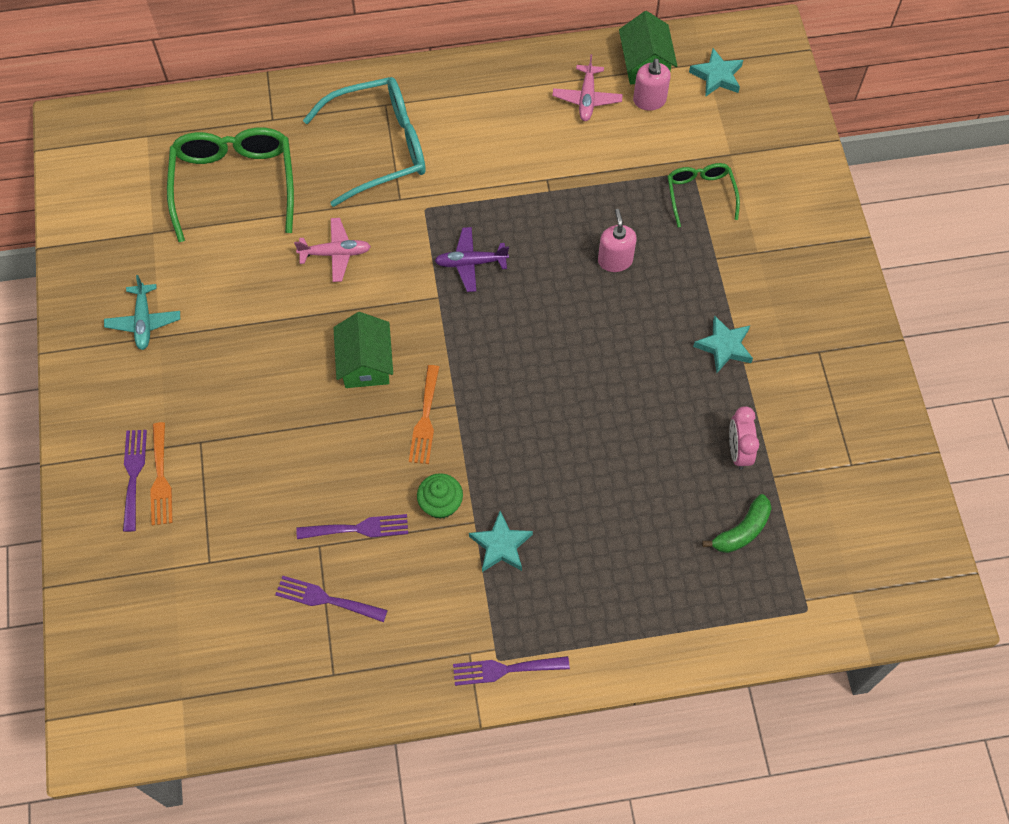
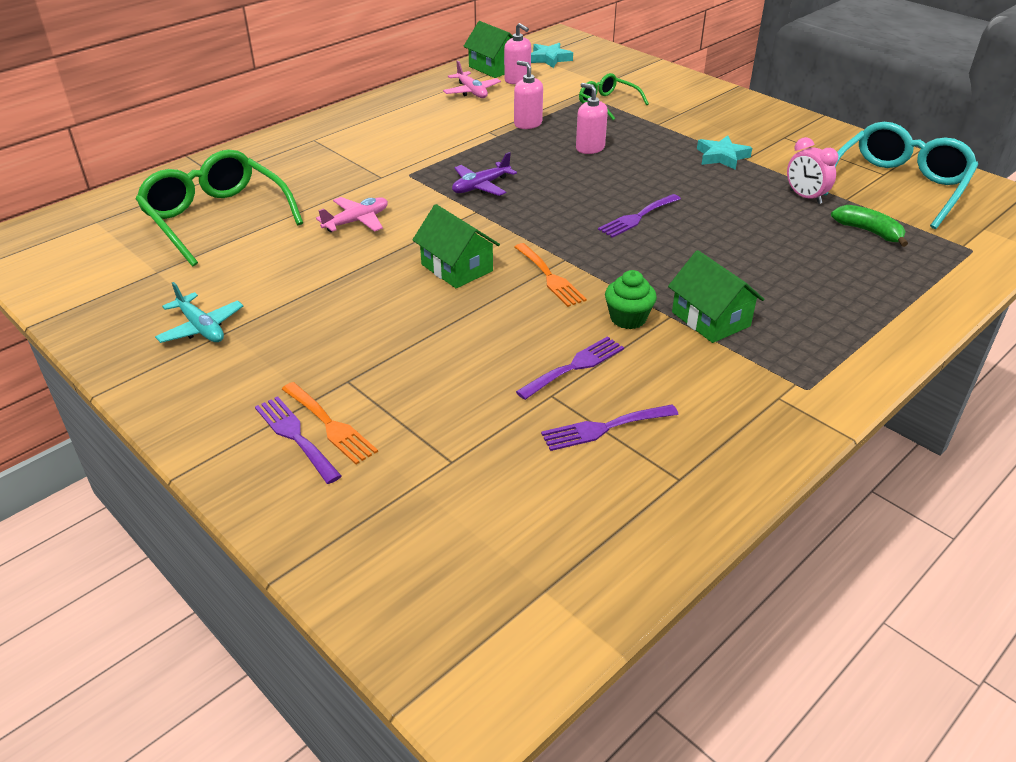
camera: 35 degrees left, 25 degrees down
turquoise glasses [303,77,426,207] -> turquoise glasses moved to [823,122,978,229]
purple fork [453,656,570,686] -> purple fork moved to [598,194,681,238]
turquoise star [469,511,533,572] -> green house [668,250,764,343]
green banana [702,494,771,553] -> green banana turned 60 degrees counterclockwise [831,205,908,247]
none -> pink soap dispenser [514,61,543,129]

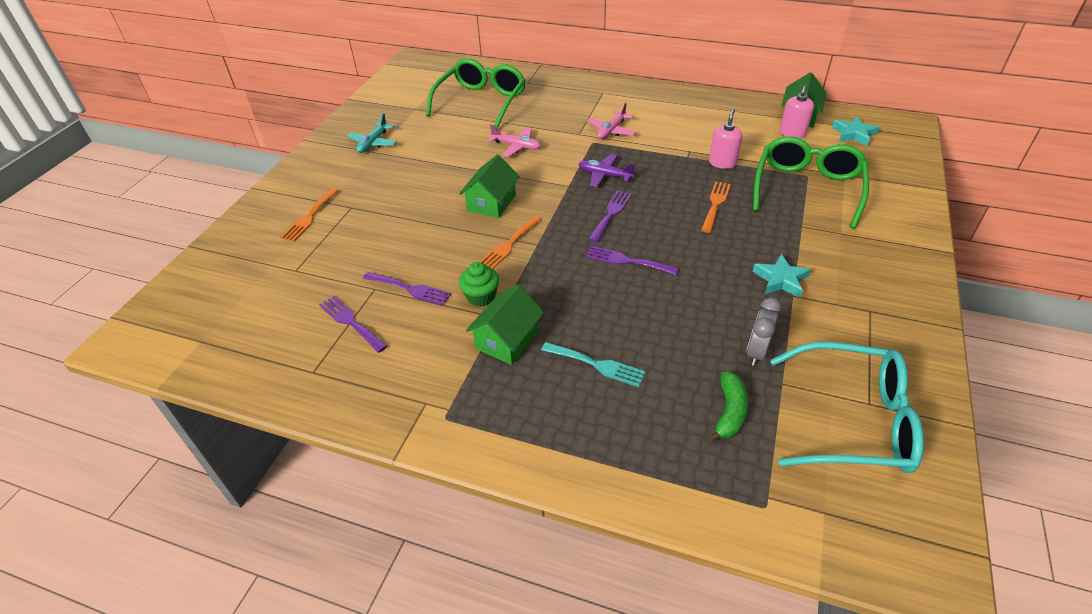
camera: 65 degrees right, 5 degrees up
purple fork [255,396,342,484] -> purple fork moved to [589,190,632,242]
pink plane [443,60,501,98] -> pink plane moved to [587,102,637,139]
pink soap dispenser [576,83,608,154] -> orange fork [701,181,731,233]
green glasses [579,73,649,120] -> green glasses [753,136,869,229], size x1.82
pink clock [787,137,838,204] -> grey clock [747,297,782,366]
none -> turquoise fork [541,342,646,387]

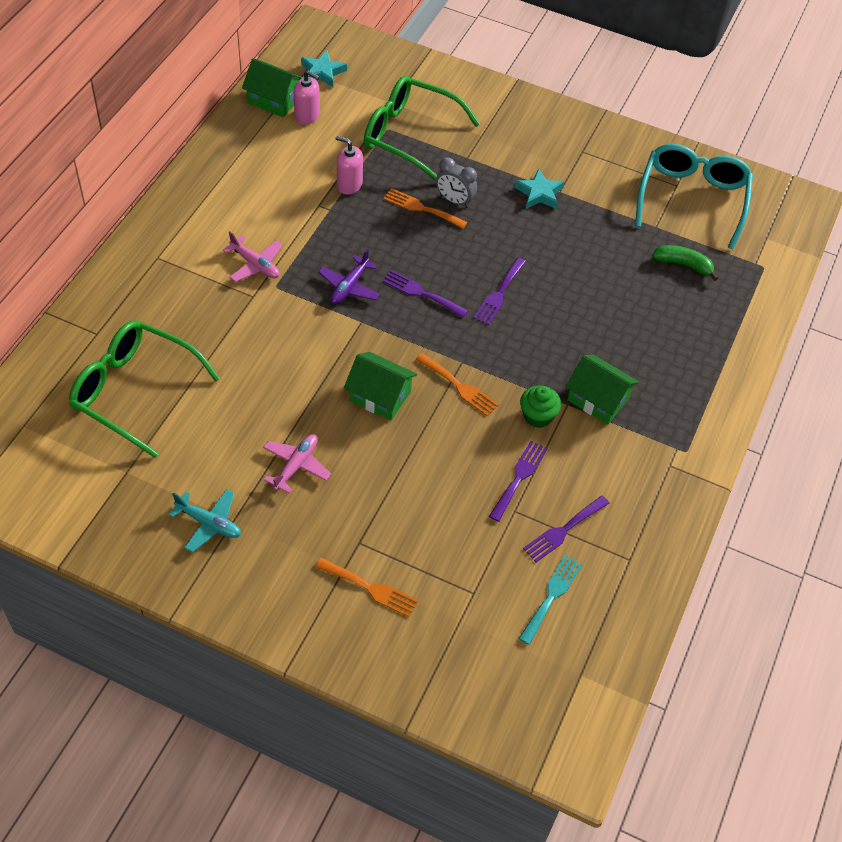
camera: 90 degrees left, 10 degrees up
pink plane [488,124,541,157] -> pink plane moved to [263,434,331,493]
turquoise fork [541,342,646,387] -> turquoise fork moved to [519,555,582,645]
grey clock [747,297,782,366] -> grey clock moved to [436,157,477,208]

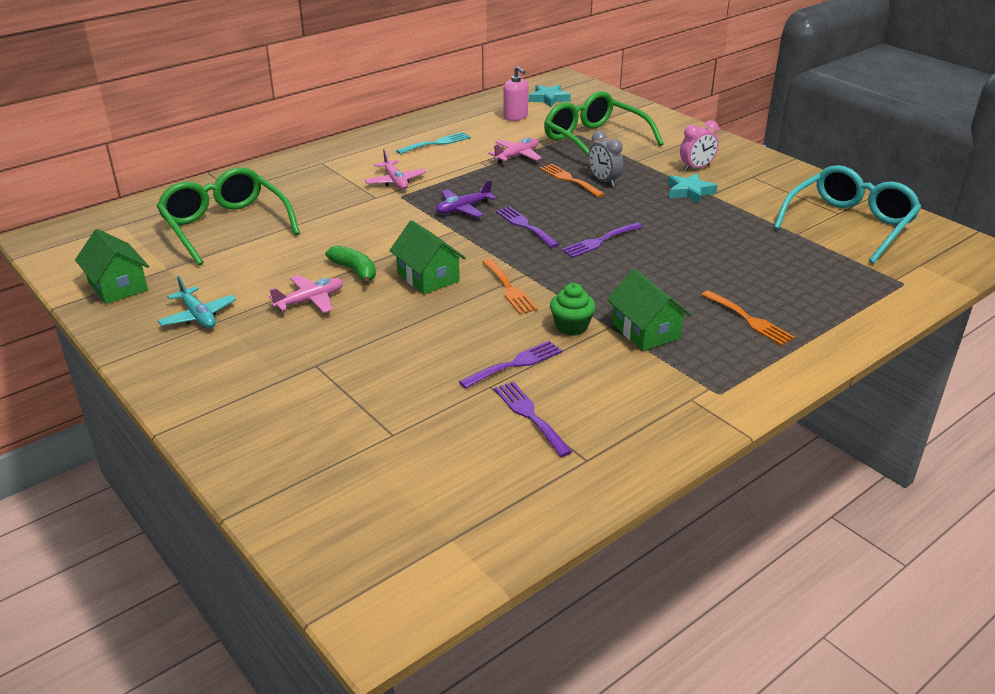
camera: 30 degrees right, 20 degrees down
green house [242,58,303,117] -> green house moved to [75,229,149,304]
orange fork [315,558,418,617] -> orange fork moved to [701,290,795,346]
pink soap dispenser [335,136,363,195] -> pink plane [488,138,542,163]
turquoise fork [519,555,582,645] -> turquoise fork moved to [396,132,471,154]
purple fork [523,495,610,562] -> purple fork turned 75 degrees clockwise [494,381,572,457]
green banana [652,245,718,281] -> green banana moved to [325,245,376,285]
none -> pink clock [680,120,719,171]

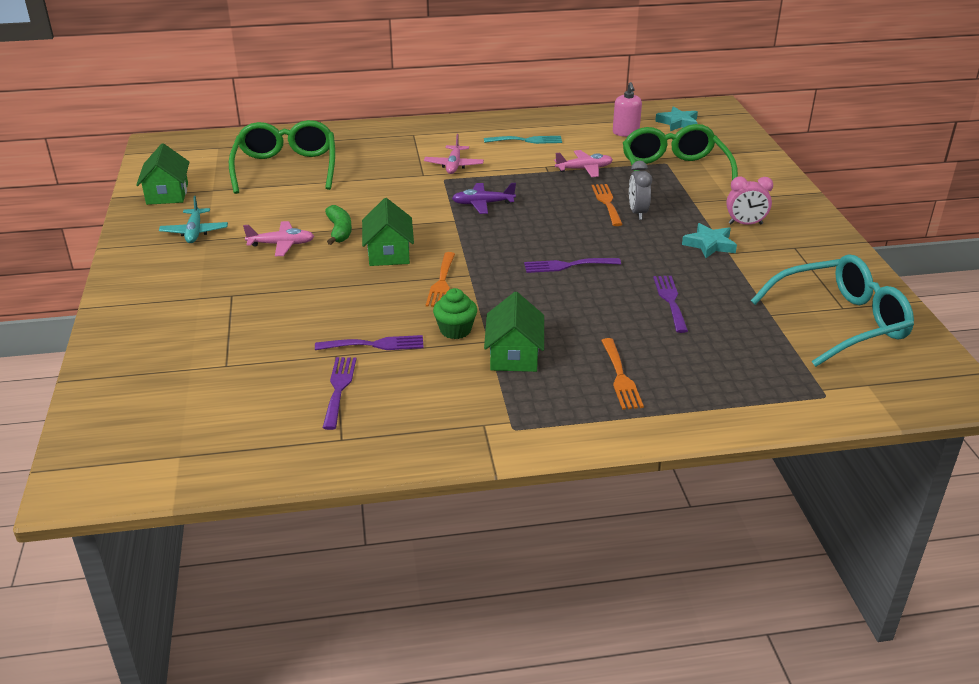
camera: 30 degrees right, 0 degrees up
purple fork [496,206,560,248] -> purple fork moved to [653,276,688,333]

